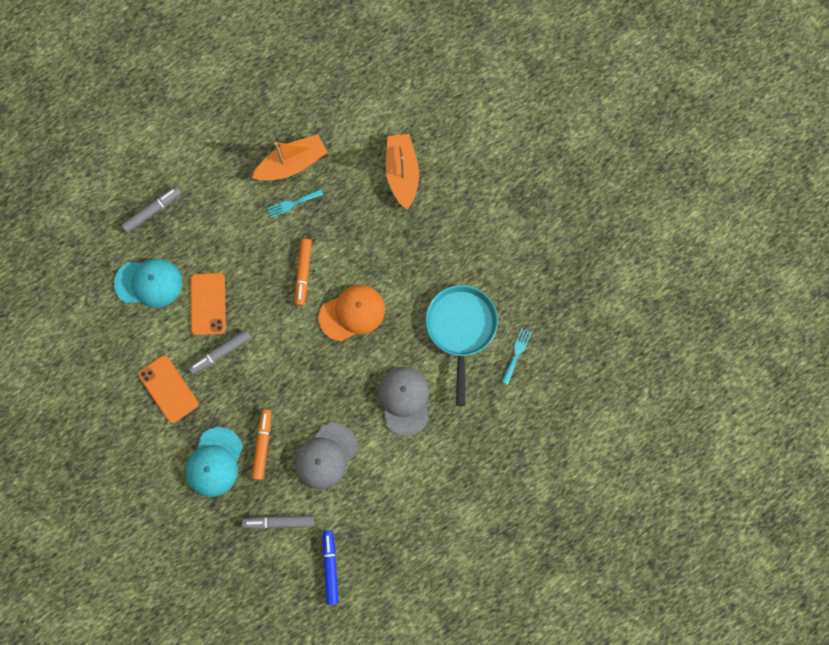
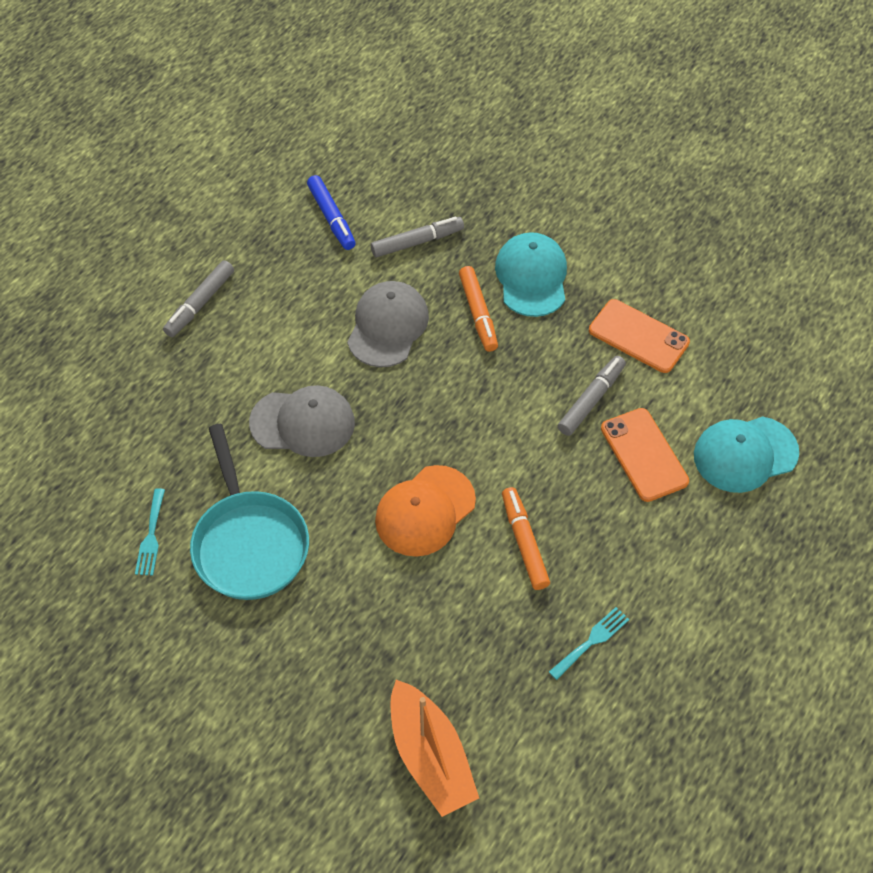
camera: 160 degrees right, 20 degrees down
grey marker [121,187,181,233] -> grey marker moved to [163,260,234,337]
orange boat [252,134,328,181] -> none
grey cap [378,367,429,436] -> grey cap turned 60 degrees counterclockwise [249,385,355,457]

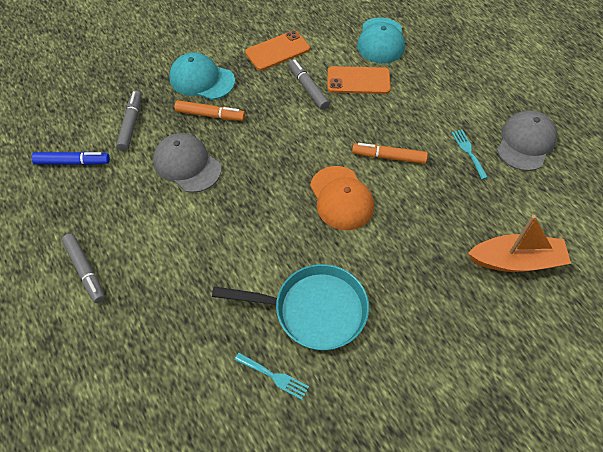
camera: 65 degrees left, 0 degrees up
grey cap [249,385,355,457] -> grey cap moved to [497,110,557,171]

